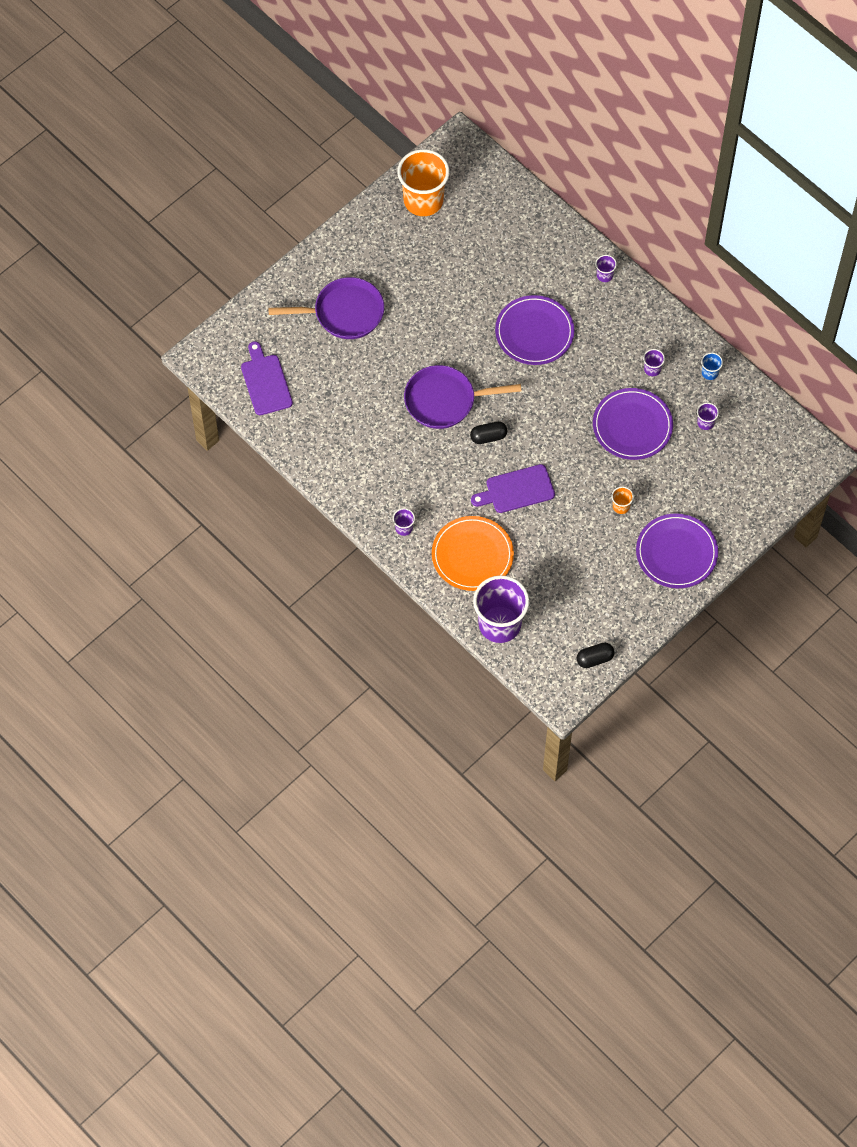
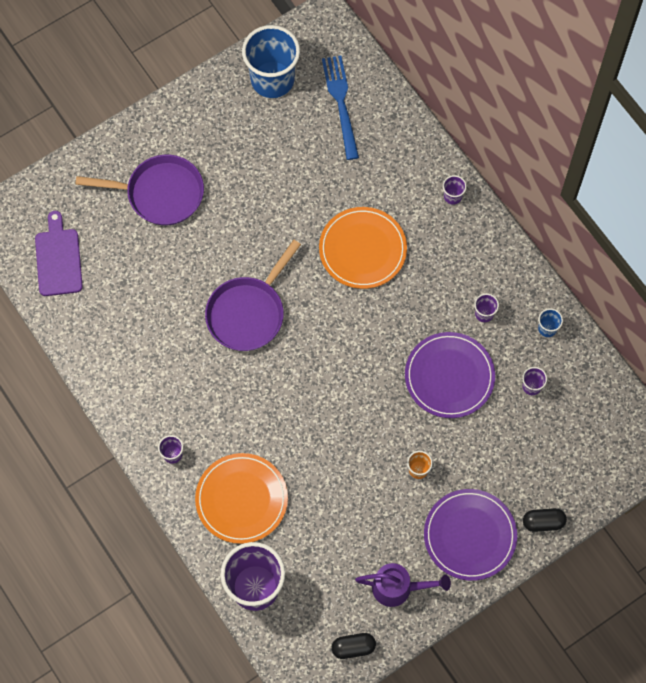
camera: 10 degrees right, 5 degrees up
orange cup [397,149,450,216] -> blue cup [242,25,300,98]
purple pan [404,365,522,429] -> purple pan turned 60 degrees counterclockwise [205,240,301,351]
black capsule [470,421,507,444] -> black capsule moved to [523,508,567,532]
purple cutting board [471,464,555,513] -> none
purple plate [495,295,574,365] -> orange plate [319,207,407,289]
none -> blue fork [322,56,359,160]
none -> purple watering can [355,563,451,607]

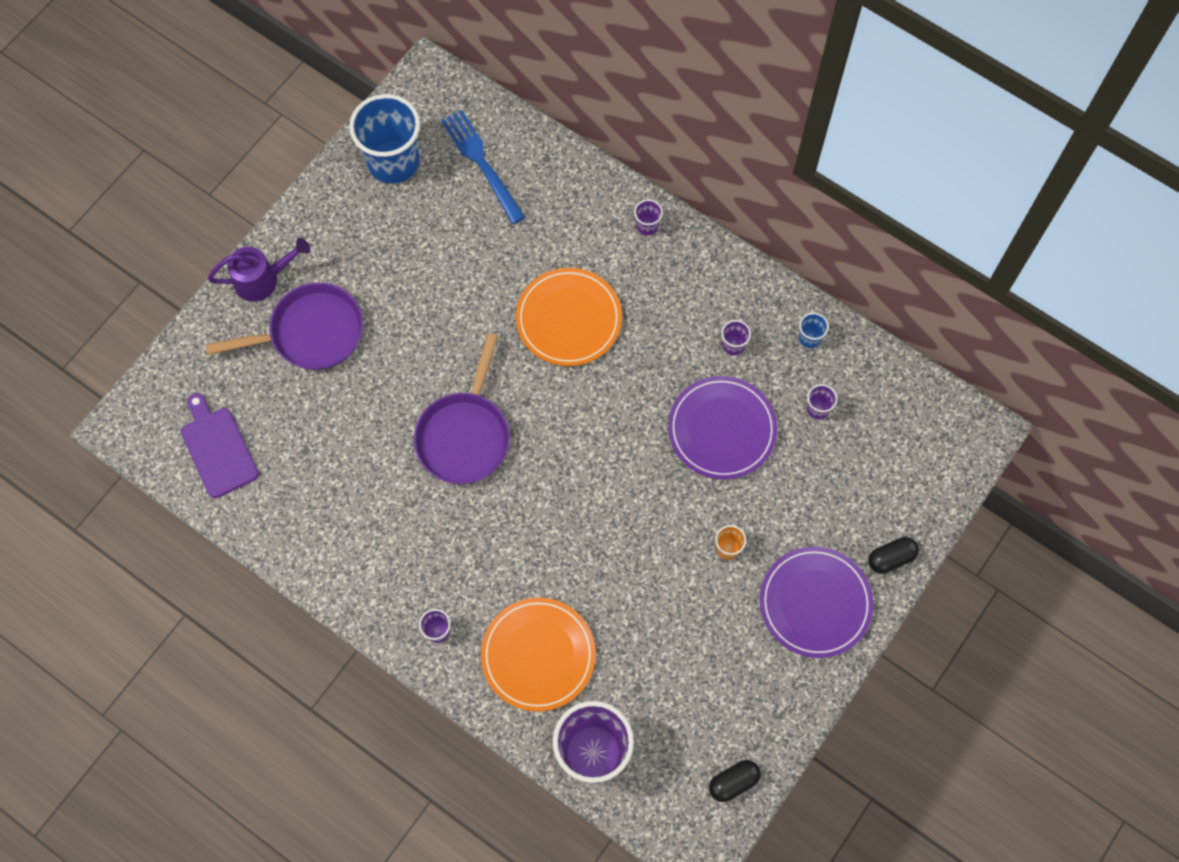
camera: 20 degrees left, 0 degrees up
purple watering can [355,563,451,607] -> purple watering can moved to [208,238,310,302]

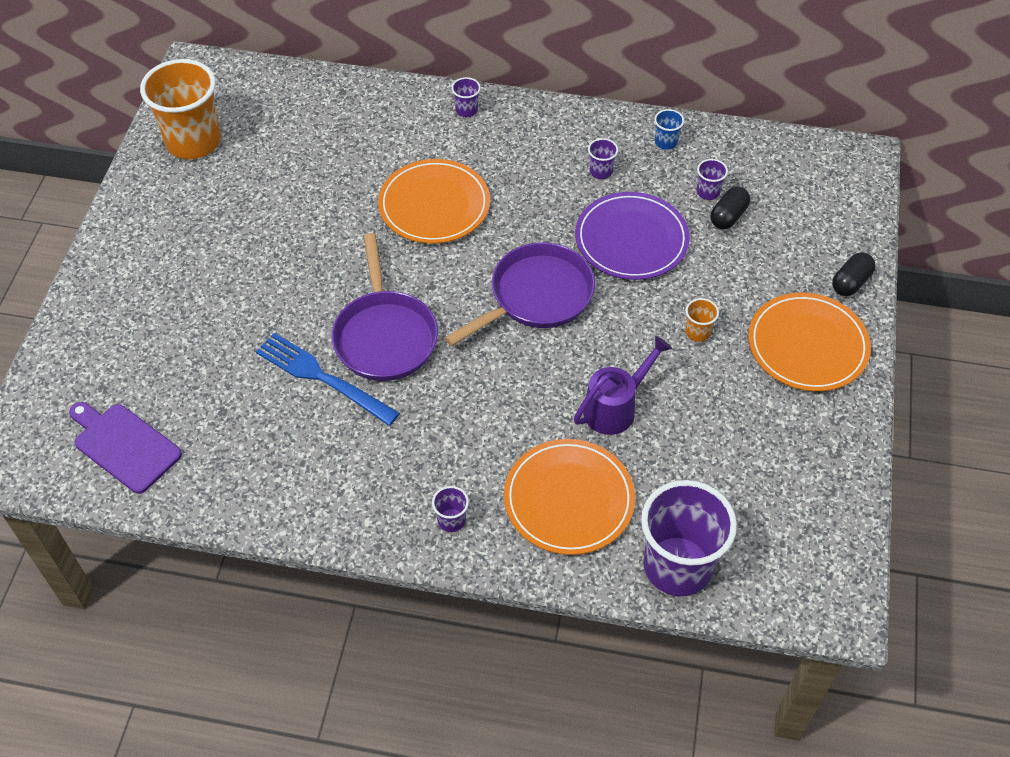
camera: 25 degrees left, 15 degrees down
purple pan [205,283,363,370] -> purple pan moved to [445,242,595,346]
purple watering can [208,238,310,302] -> purple watering can moved to [574,336,672,435]
blue cup [349,94,420,184] -> orange cup [140,59,221,159]
blue fork [441,110,525,224] -> blue fork moved to [255,333,400,426]
black capsule [709,760,761,802] -> black capsule moved to [710,186,750,229]
purple plate [760,547,873,658] -> orange plate [748,293,871,391]

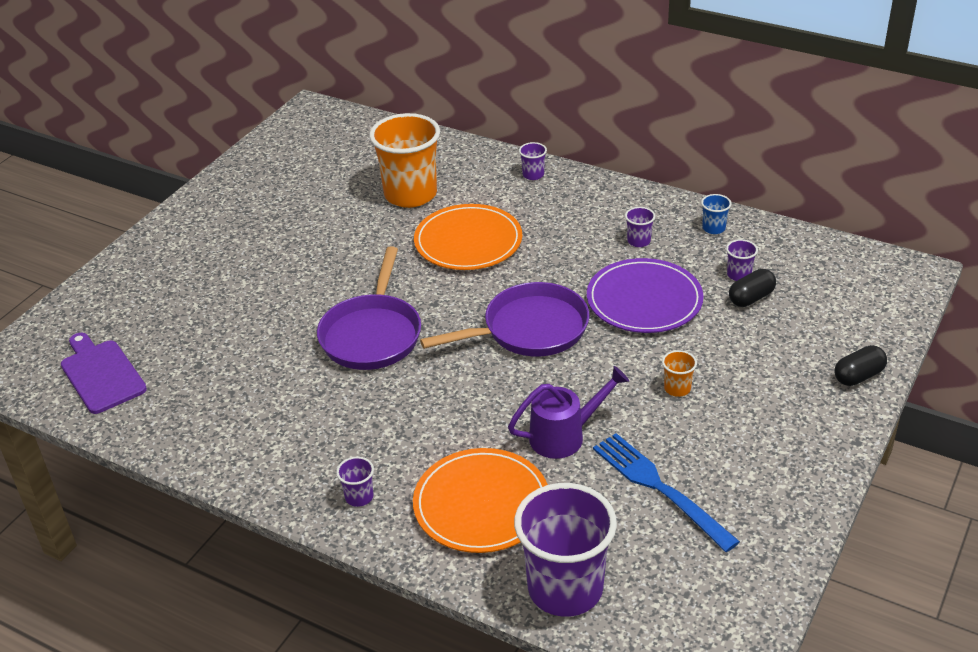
camera: 20 degrees right, 15 degrees down
orange cup [140,59,221,159] -> orange cup moved to [369,113,440,208]
blue fork [255,333,400,426] -> blue fork moved to [593,433,740,552]
orange plate [748,293,871,391] -> none

